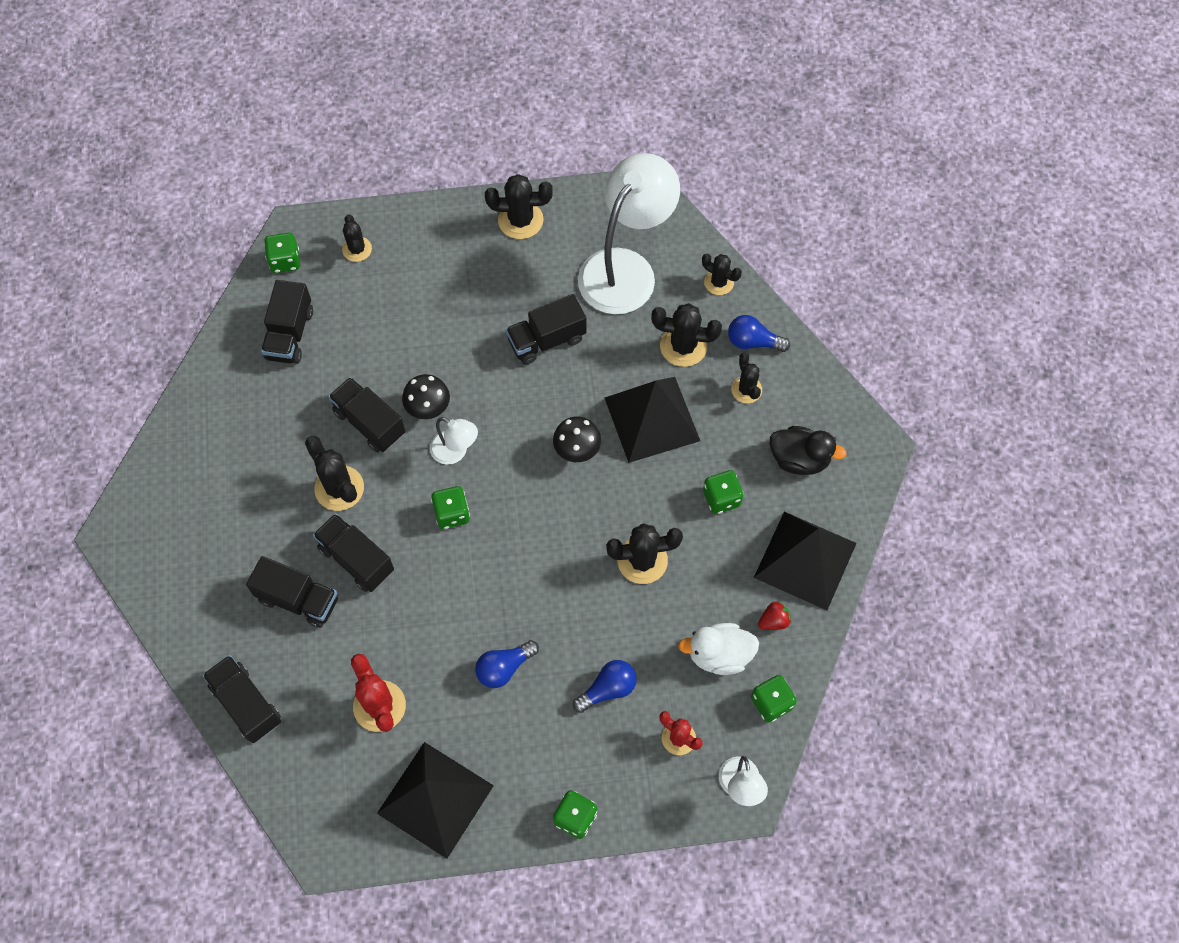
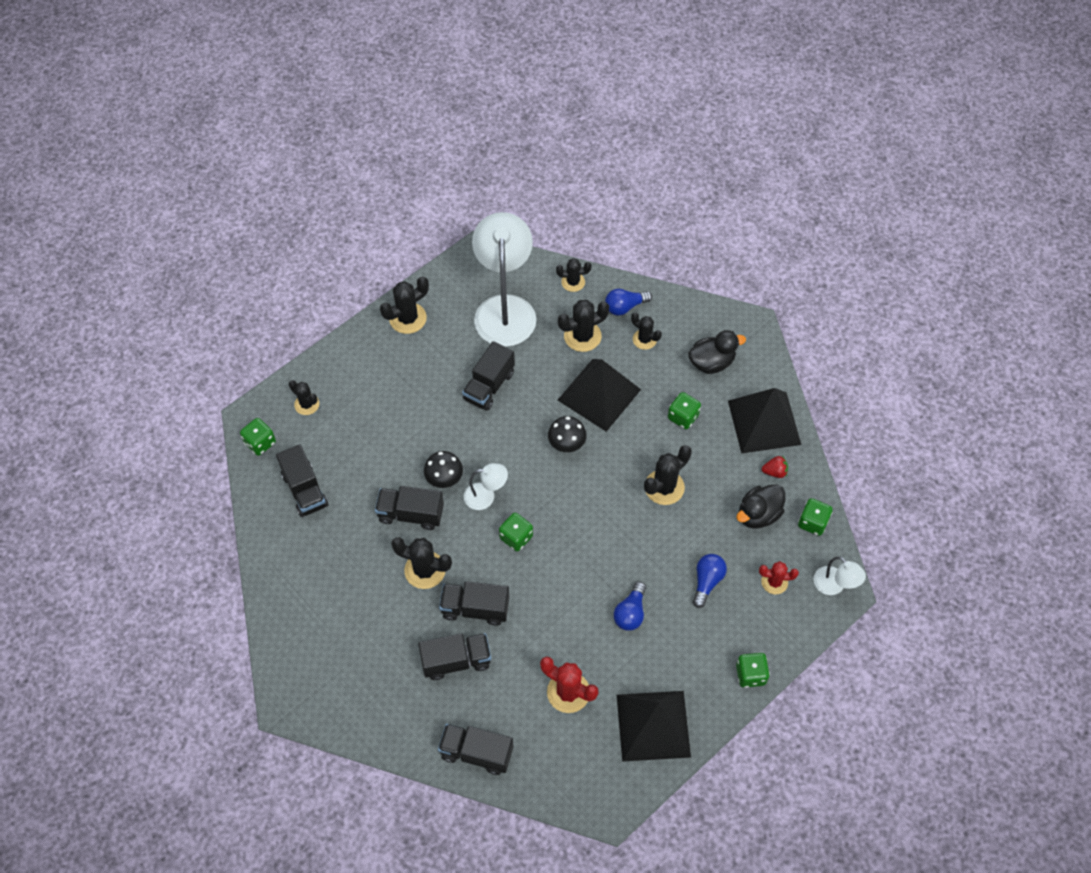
camera: 35 degrees left, 5 degrees down
white duck [678,623,759,675] -> black duck [736,484,786,529]
red strawberry [758,601,792,630] -> red strawberry turned 60 degrees clockwise [762,456,788,478]

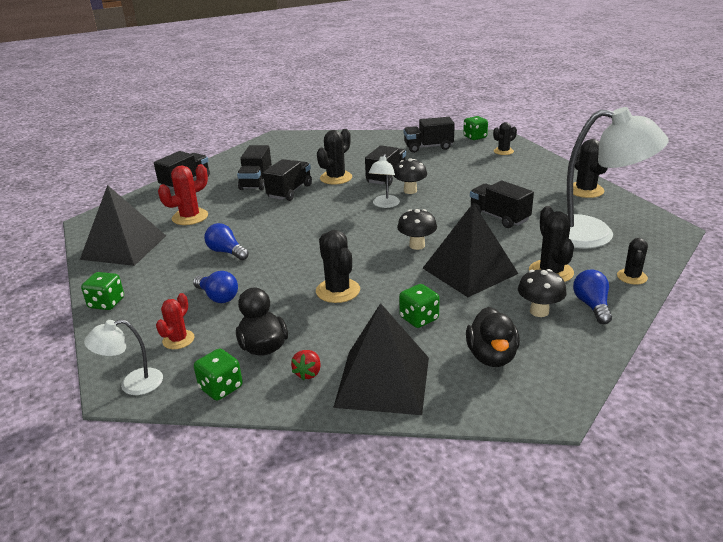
camera: 110 degrees right, 30 degrees down
green dice [499,513,533,551] -> none
black cactus [631,312,662,350] -> black mushroom [518,269,567,317]

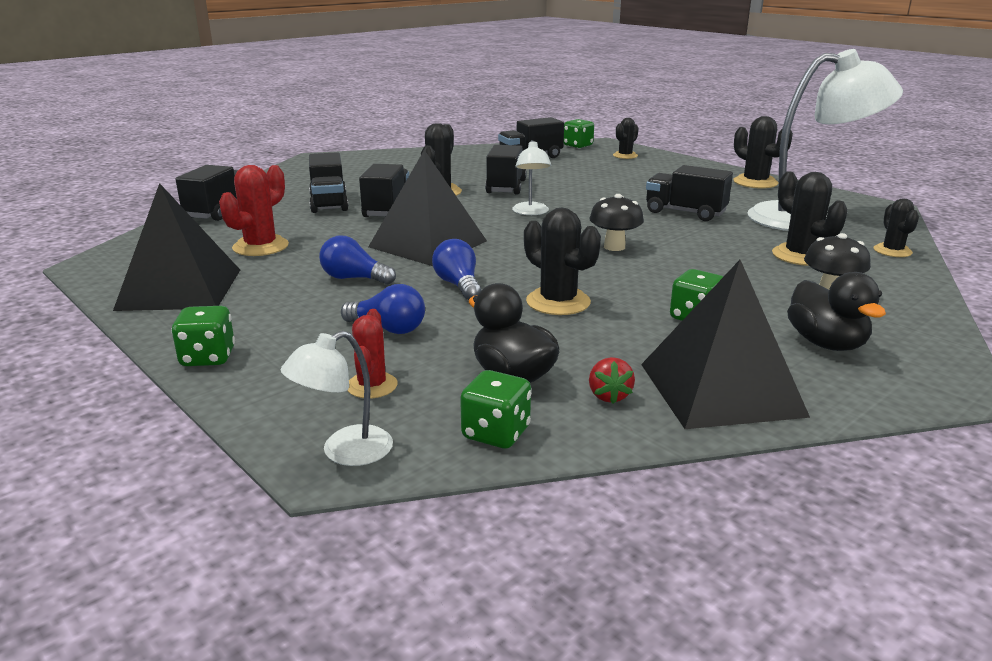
camera: 20 degrees left, 5 degrees down
black mushroom [394,158,427,194] -> none
black pyramid [423,202,519,297] -> black pyramid moved to [368,150,487,266]
blue light bulb [573,269,612,324] -> blue light bulb moved to [432,239,481,300]

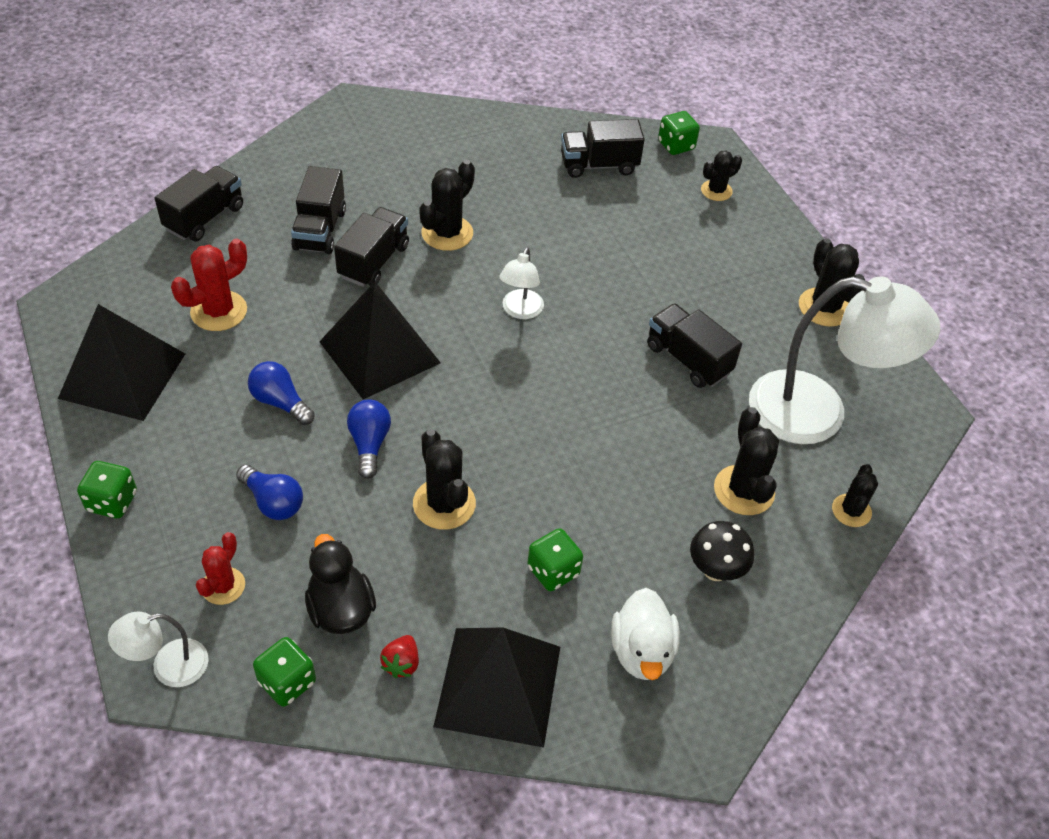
camera: 15 degrees right, 25 degrees up
black truck [485,145,527,194] -> none
black mushroom [589,194,644,251] -> none
black duck [787,272,886,351] -> white duck [611,588,680,680]

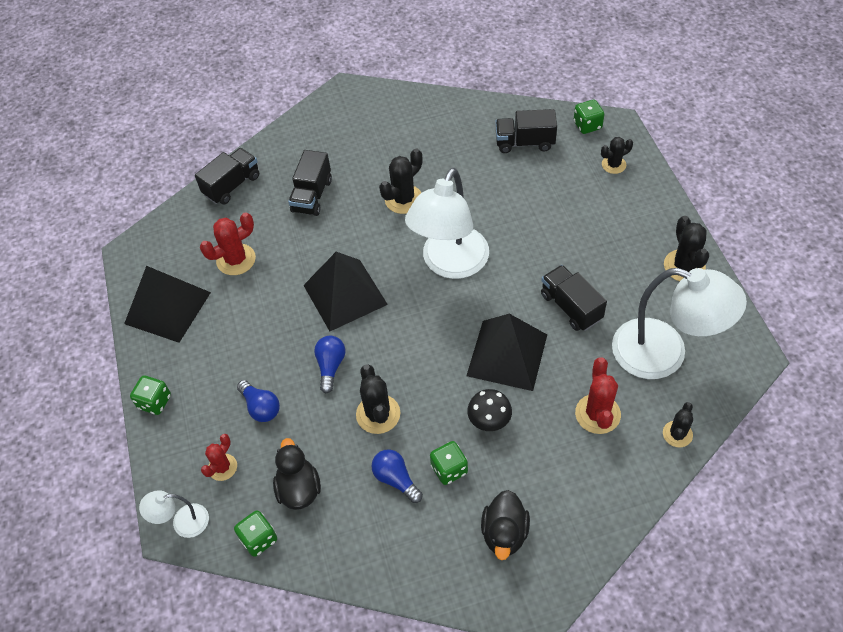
camera: 15 degrees right, 5 degrees up
blue light bulb [248,361,315,425] -> blue light bulb moved to [371,449,423,503]
black truck [334,207,409,287] -> none
red strawberry [380,635,419,678] -> none
black pyramid [433,628,560,748] -> black pyramid moved to [466,314,547,391]
white lamp [499,247,544,319] -> white lamp [405,168,489,279], size x2.18
white duck [611,588,680,680] -> black duck [481,490,530,560]
black mushroom [690,521,754,581] -> black mushroom moved to [467,389,512,431]
black cactus [714,407,779,515] -> red cactus [575,357,621,434]

